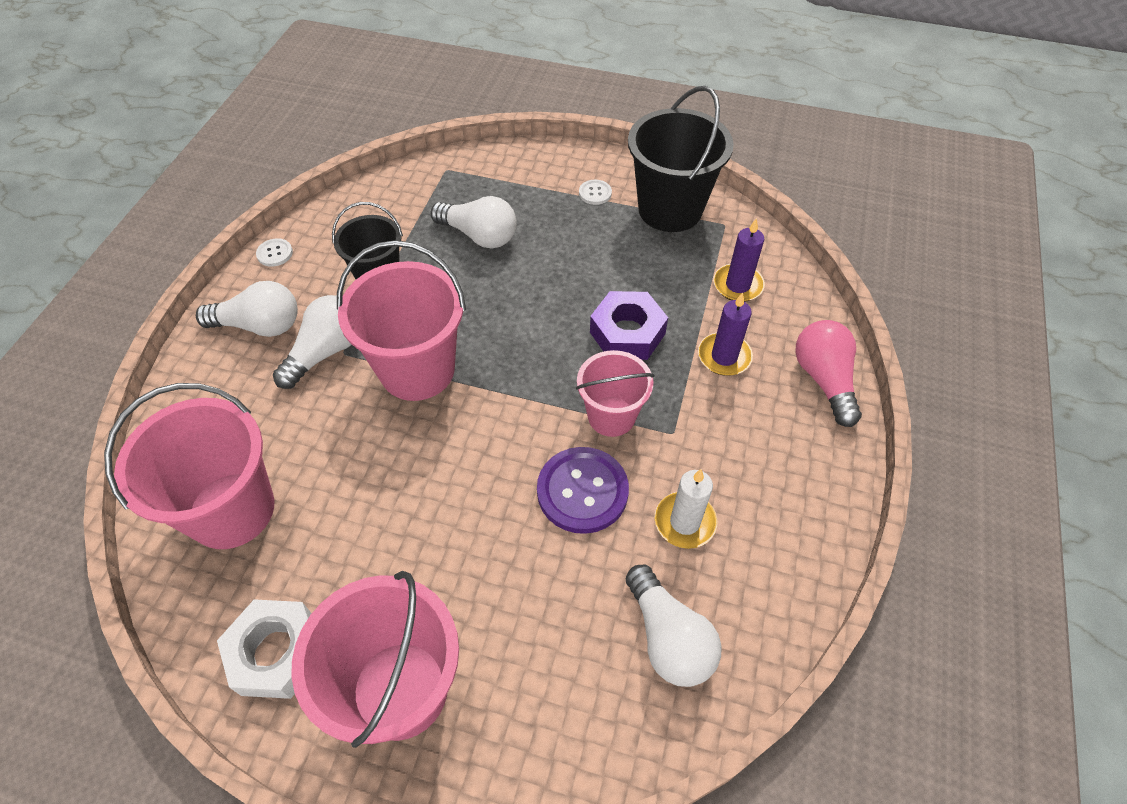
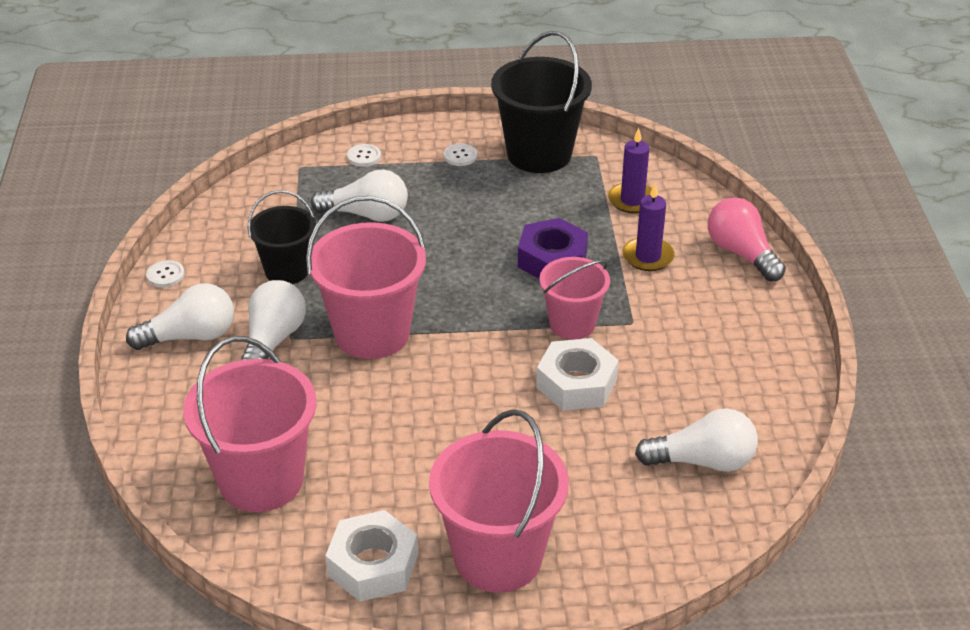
camera: 20 degrees left, 15 degrees down
purple button [537,447,629,534] -> white nut [536,338,619,411]
white light bulb [626,565,721,687] -> white light bulb turned 45 degrees counterclockwise [635,408,758,472]
white candle [654,469,717,549] -> none
none -> white button [347,144,381,167]

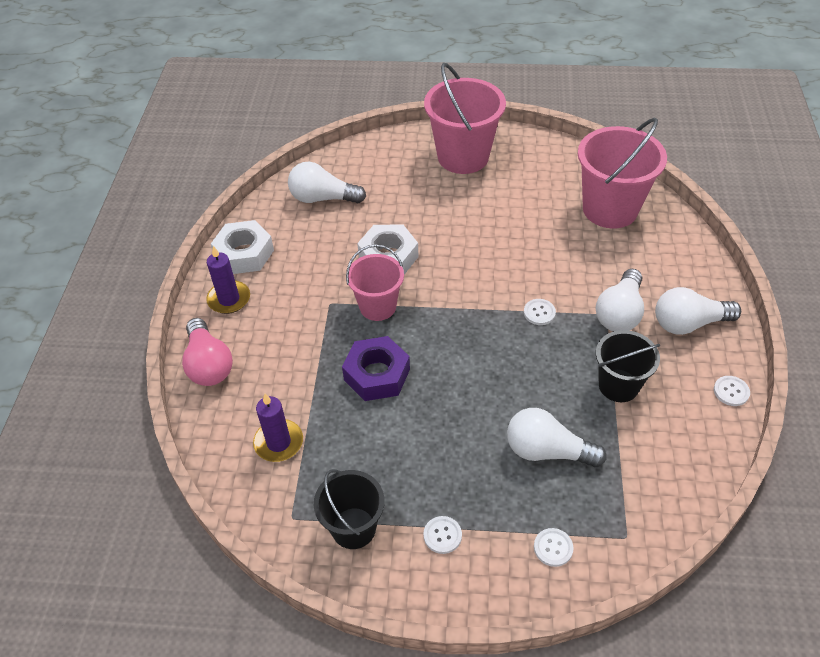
camera: 170 degrees left, 10 degrees up
pink bucket [306,196,426,359] -> white button [524,299,556,325]
white nut [325,510,418,602] -> white nut moved to [211,220,274,274]
black bucket [491,31,592,173] -> black bucket [314,469,385,549], size x0.62
purple candle [623,183,675,271] -> purple candle moved to [206,246,250,314]

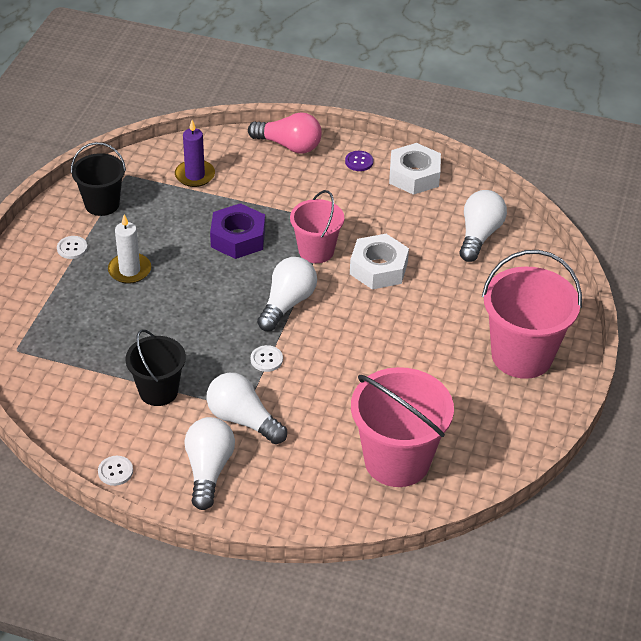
camera: 100 degrees right, 5 degrees down
pink light bulb [182,318,233,386] -> pink light bulb turned 150 degrees counterclockwise [248,112,322,154]
purple candle [206,246,250,314] -> purple button [345,151,373,171]
white light bulb [507,408,607,467] -> white light bulb moved to [257,257,317,331]
white button [534,528,574,567] -> none
none -> white candle [108,215,151,284]

